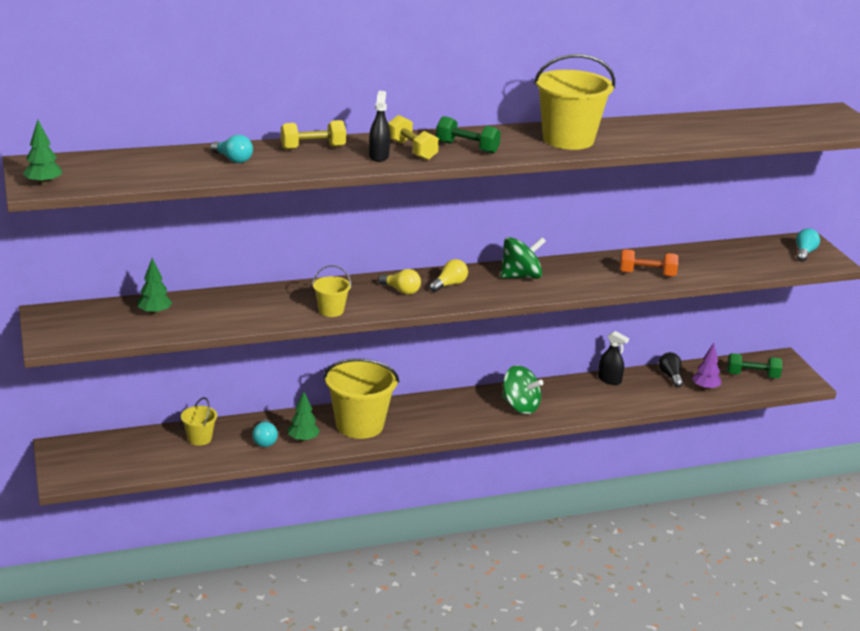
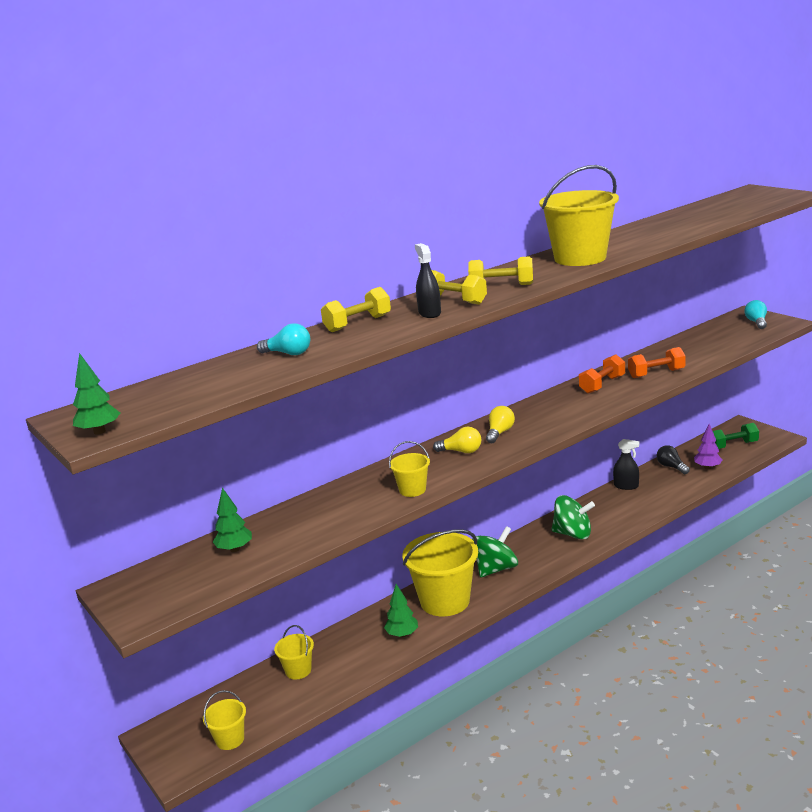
camera: 15 degrees left, 5 degrees down
turquoise light bulb [252,419,278,447] -> none
green dumbbell [436,116,501,154] -> yellow dumbbell [468,256,533,285]
green spinning top [500,237,546,279] -> green spinning top moved to [472,526,518,577]
none -> yellow bucket [203,690,246,750]
none -> orange dumbbell [579,354,625,394]

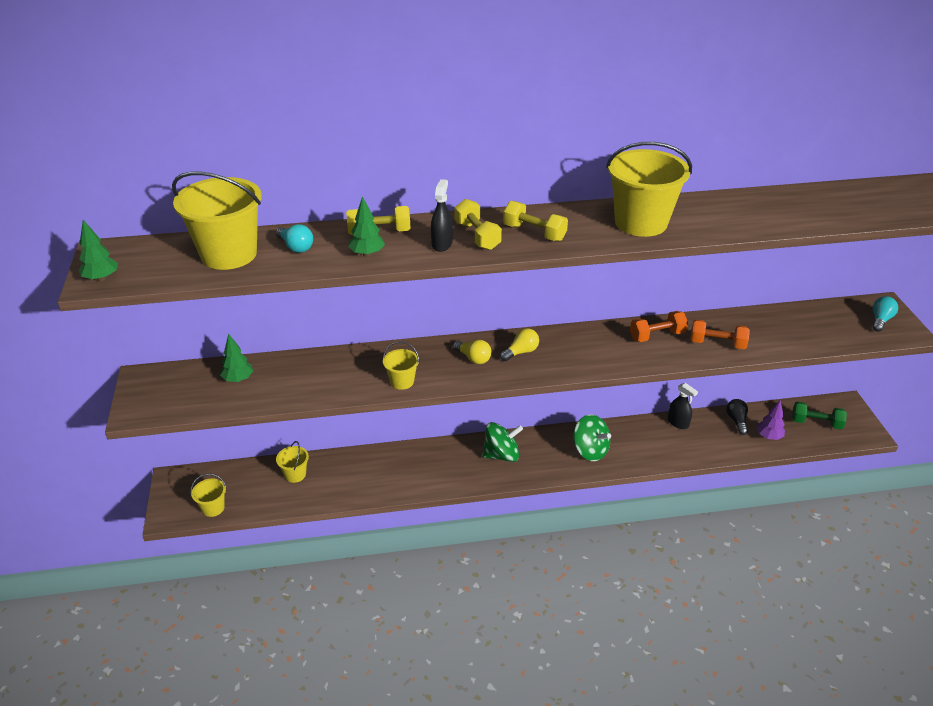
camera: 25 degrees right, 15 degrees up
green tree [384,584,418,637] -> green tree moved to [348,196,385,257]
yellow bucket [402,529,478,616] -> yellow bucket moved to [172,172,262,270]

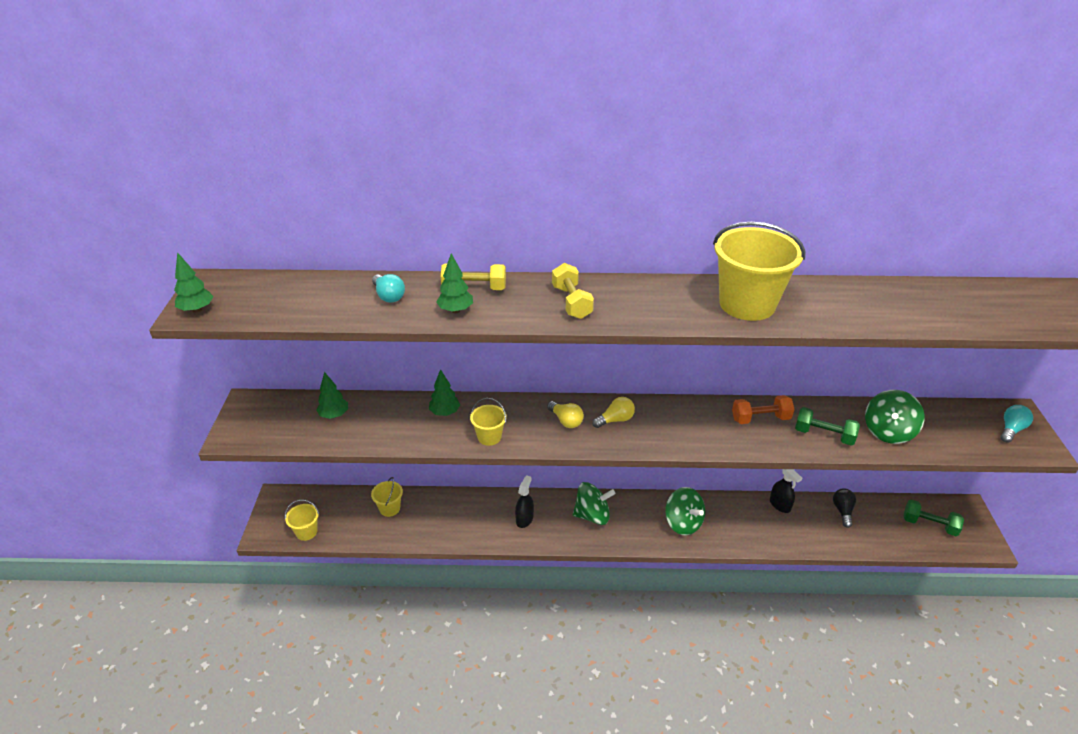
camera: 10 degrees right, 0 degrees up
yellow bucket [172,172,262,270] -> none
black spray bottle [431,179,453,252] -> black spray bottle moved to [515,475,534,528]
yellow dumbbell [503,201,568,242] -> none
orange dumbbell [690,319,750,349] -> green dumbbell [795,407,860,446]
purple tree [757,401,785,440] -> none
none -> green tree [429,369,460,416]
none -> green spinning top [865,390,925,444]

